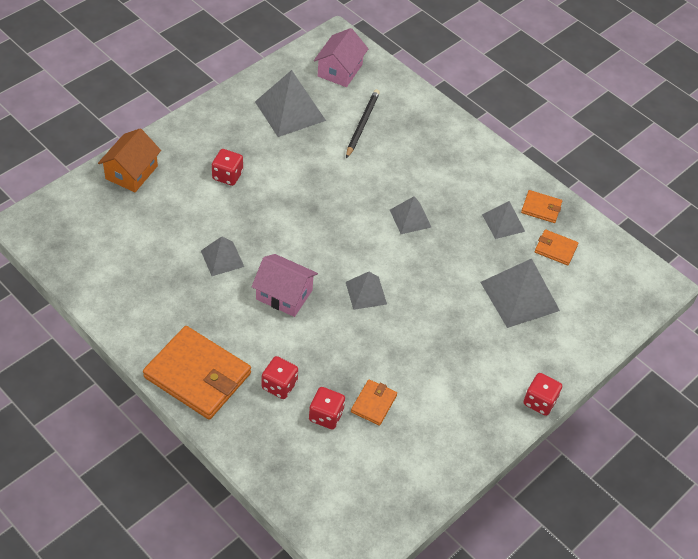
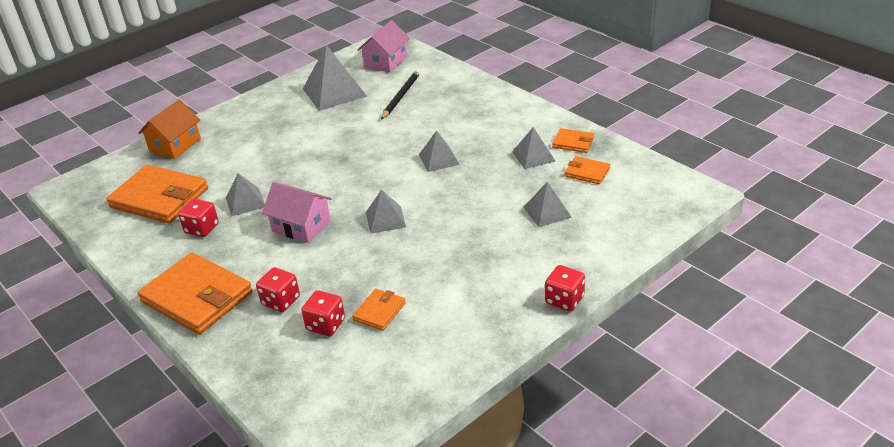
camera: 10 degrees right, 15 degrees down
red dice [212,149,243,186] -> red dice moved to [178,199,219,237]
grey pyramid [480,258,560,328] -> grey pyramid [523,182,572,227], size x0.58
none -> orange wallet [106,165,208,223]

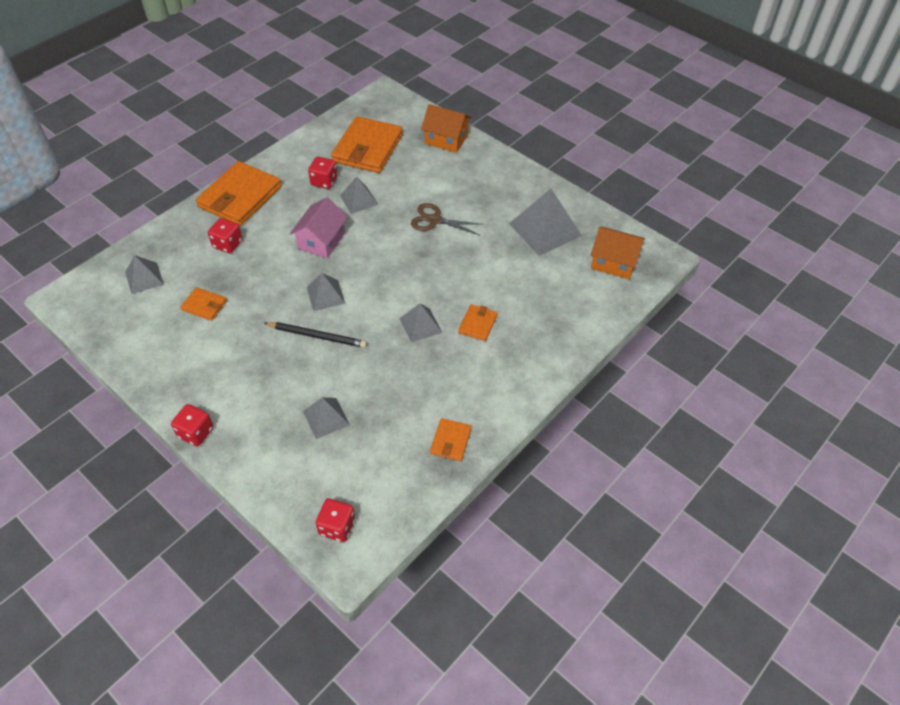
camera: 80 degrees right, 15 degrees up
red dice [301,290,345,336] -> red dice moved to [316,498,355,542]
pink house [358,20,410,72] -> orange house [591,227,645,279]
black pencil [381,70,420,120] -> black pencil moved to [264,322,367,348]
grey pyramid [512,127,555,169] -> grey pyramid moved to [125,255,164,294]
orange wallet [565,156,610,184] -> orange wallet moved to [458,304,498,341]
none -> brown scissors [411,203,484,235]

